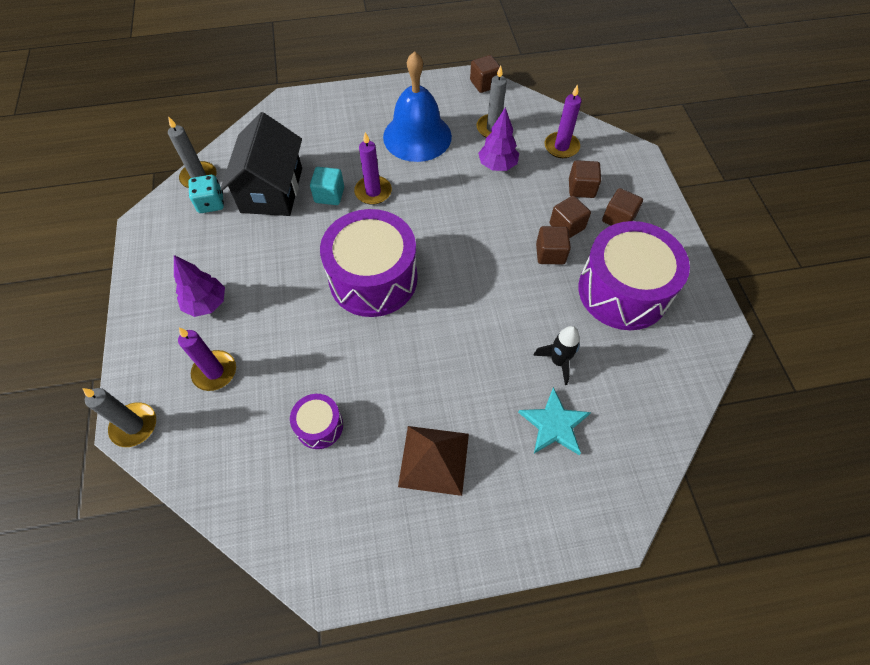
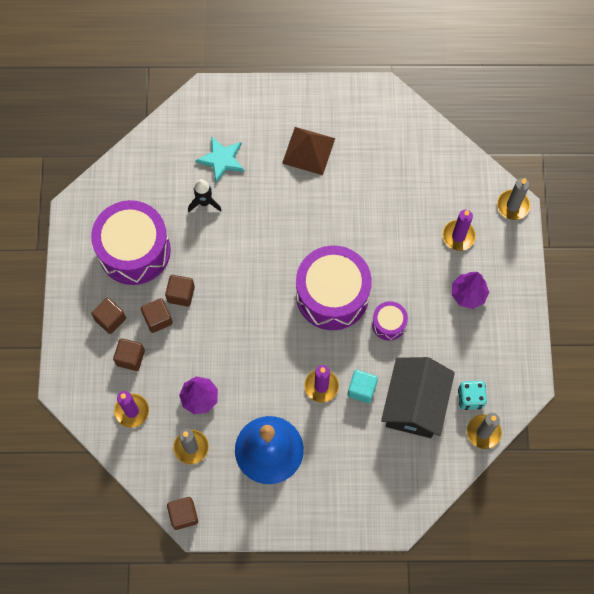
camera: 170 degrees left, 10 degrees up
purple drum [290,394,343,449] -> purple drum moved to [372,301,408,341]

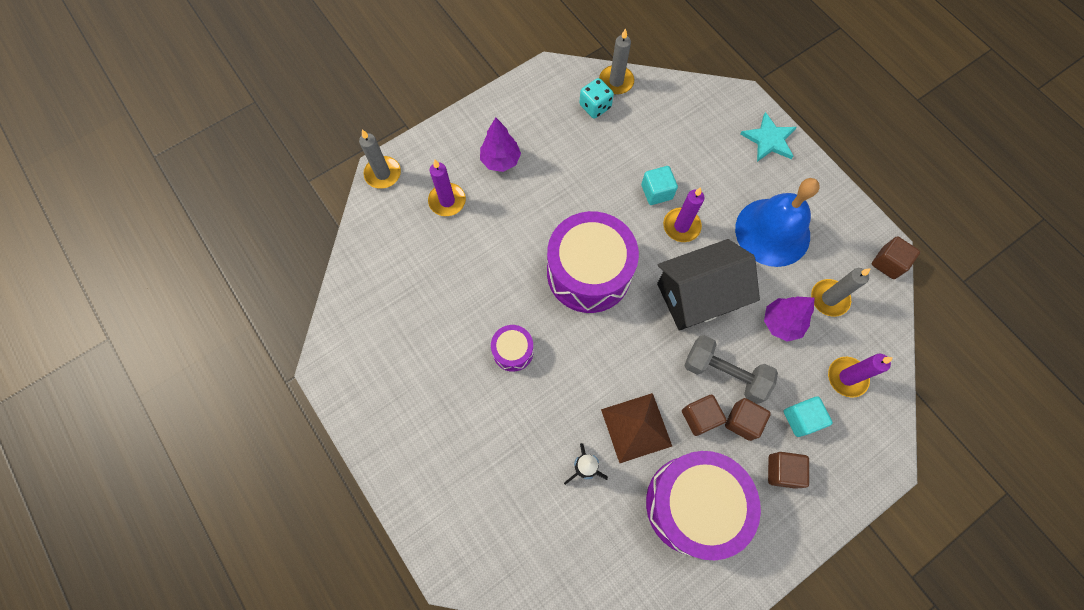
camera: 125 degrees left, 0 degrees up
brown cube [113,338,145,371] -> turquoise cube [784,396,833,437]
turquoise star [195,136,244,183] -> turquoise star moved to [740,112,797,162]
brown pyramid [282,127,335,175] -> brown pyramid moved to [601,393,672,463]
purple drum [372,301,408,341] -> purple drum moved to [491,325,534,372]
black house [381,357,455,438] -> black house moved to [657,239,760,331]
none -> grey dumbbell [684,335,778,404]

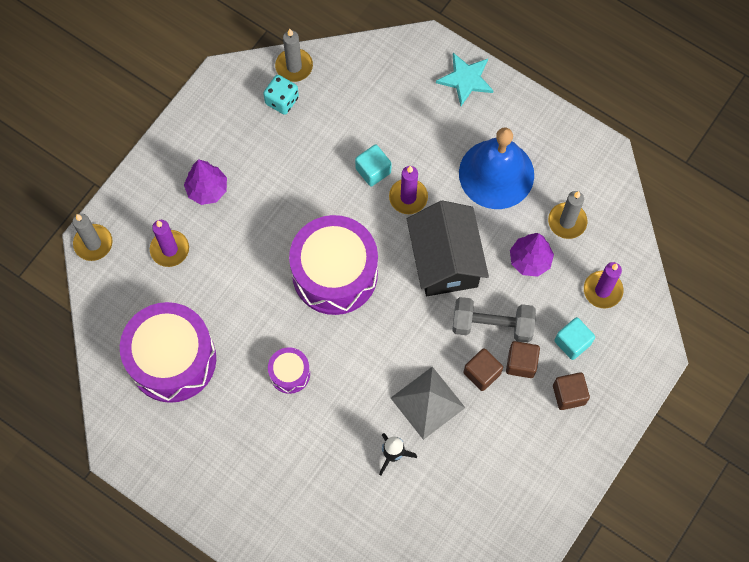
camera: 20 degrees left, 0 degrees up
brown pyramid [601,393,672,463] -> grey pyramid [391,367,465,440]
purple drum [646,451,761,560] -> purple drum moved to [120,302,216,403]
black house [657,239,760,331] -> black house turned 60 degrees counterclockwise [407,201,489,296]
brown cube [872,236,920,279] -> none

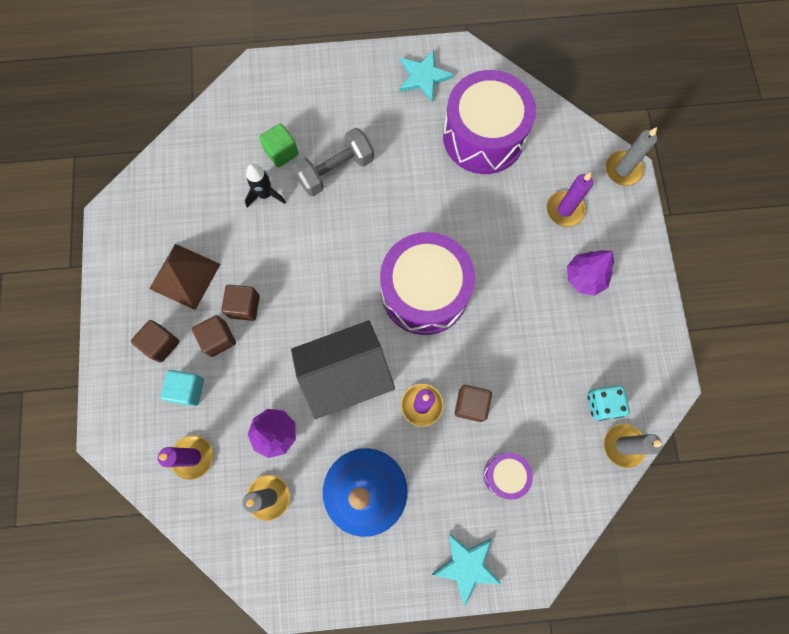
camera: 140 degrees right, 5 degrees up
purple drum [268,347,310,394] -> purple drum moved to [483,453,533,500]
turquoise cube [355,144,392,187] -> brown cube [455,385,492,422]
grey pyramid [391,367,465,440] -> none
black house [407,201,489,296] -> black house turned 60 degrees counterclockwise [291,320,395,419]
grey dumbbell [452,297,536,343] -> grey dumbbell moved to [293,128,374,196]
none -> brown pyramid [149,244,221,310]
none -> green cube [259,123,299,167]
none -> turquoise star [399,49,454,102]

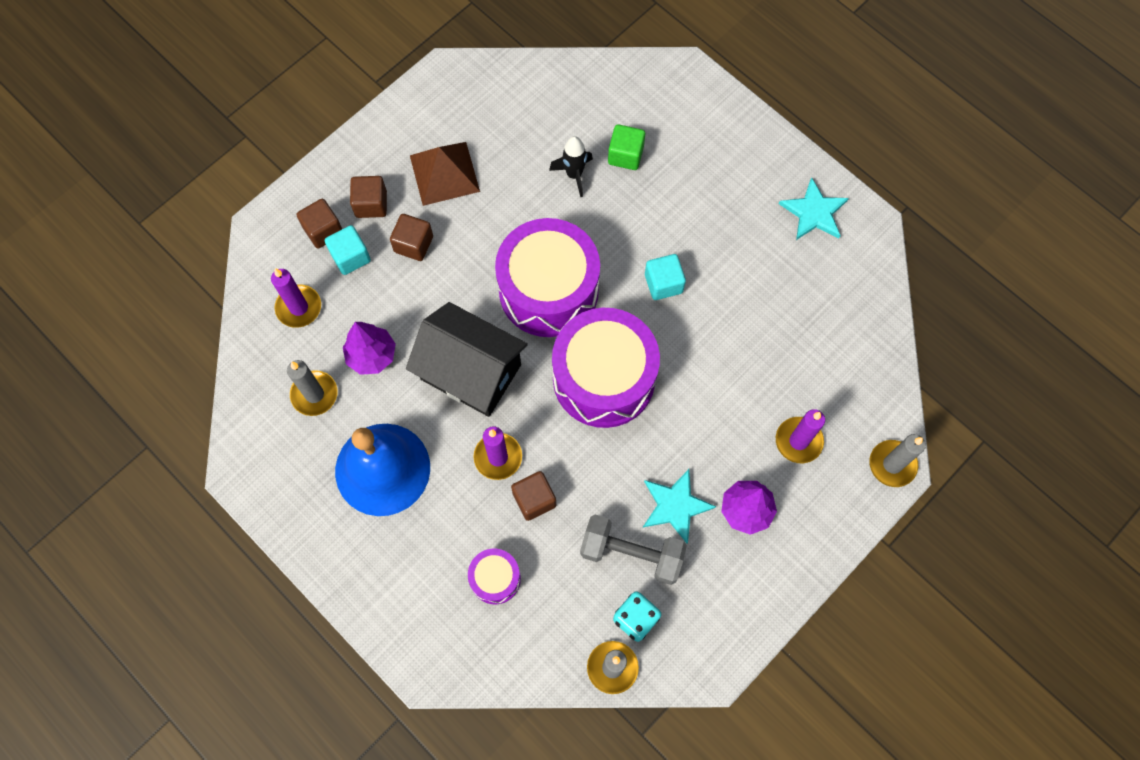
camera: 50 degrees right, 5 degrees down
brown cube [221,285,260,321] -> brown cube moved to [296,199,342,249]
grey dumbbell [293,128,374,196] -> grey dumbbell moved to [580,514,687,585]
turquoise star [432,533,501,607] -> turquoise star moved to [643,469,716,544]
purple drum [443,70,536,174] -> purple drum moved to [495,218,600,337]
none -> turquoise cube [645,254,686,300]

